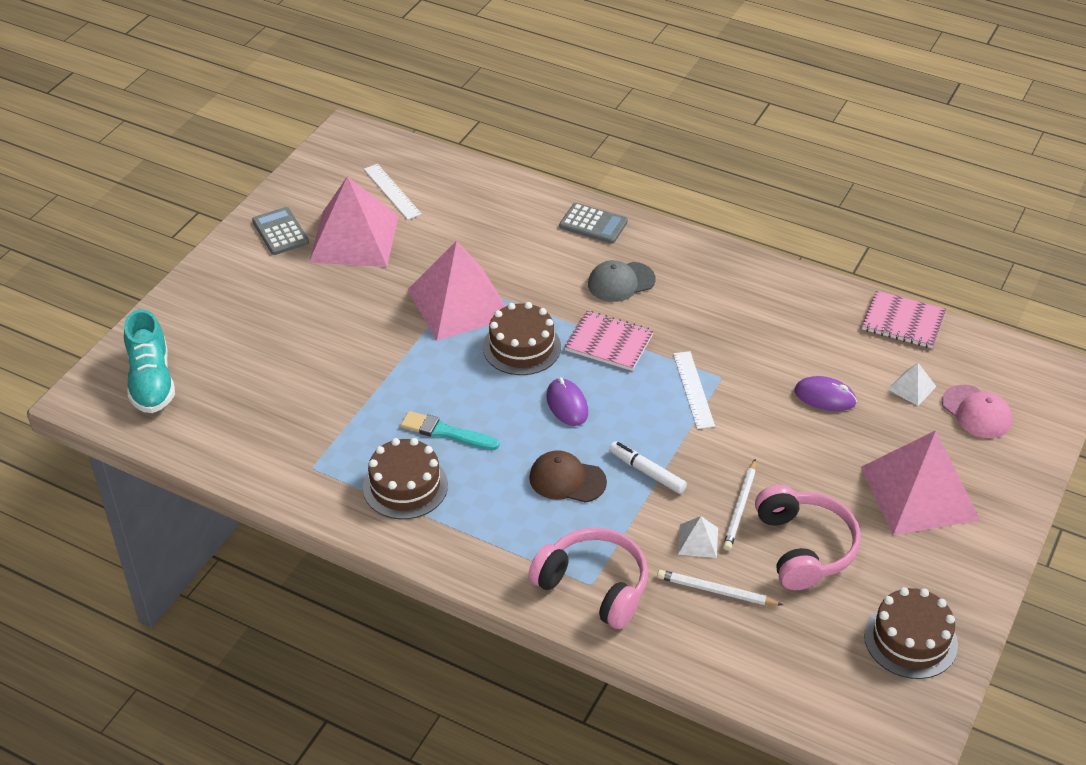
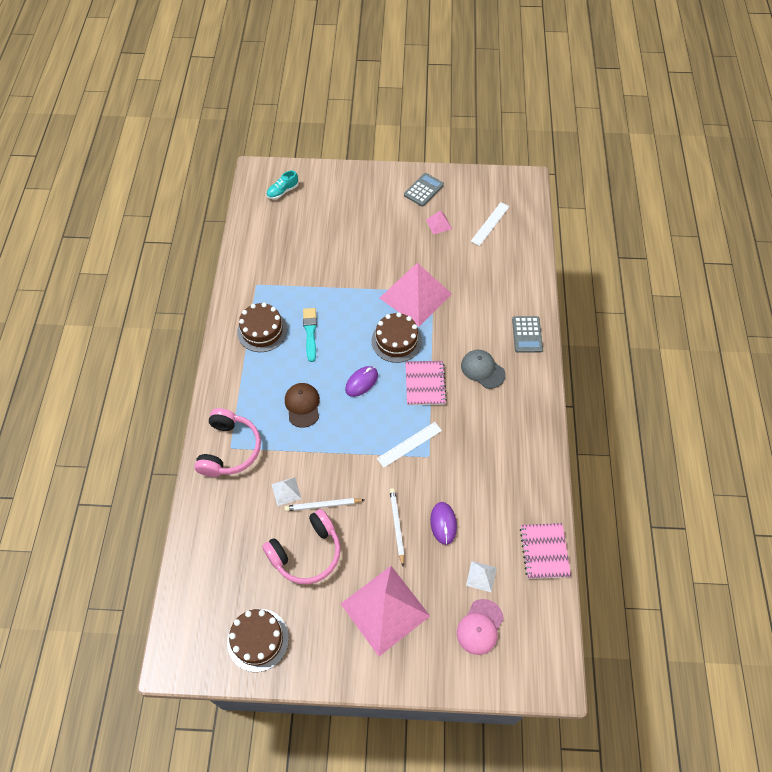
camera: 65 degrees right, 15 degrees up
turquoise shoe [124,309,175,413] -> turquoise shoe [266,170,299,199], size x0.59
pink pyramid [309,176,399,267] -> pink pyramid [426,211,452,235], size x0.41
white marker [609,441,687,494] -> none
white pencil [657,570,783,606] -> white pencil moved to [389,488,404,566]

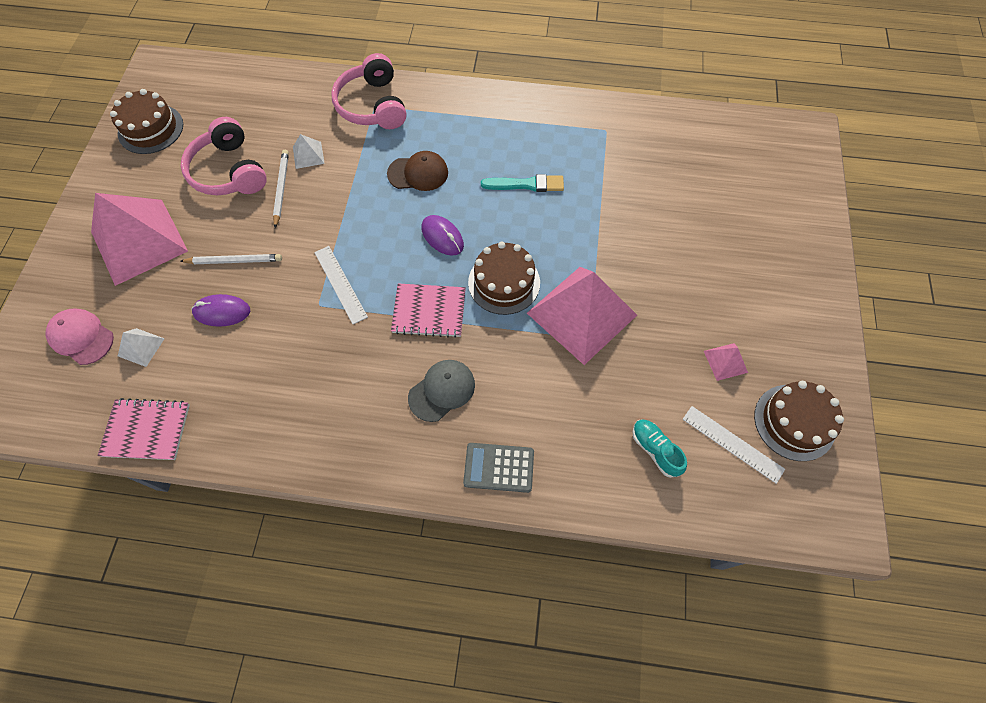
camera: 95 degrees right, 5 degrees up
pink headphones [194,408,261,477] -> pink headphones turned 60 degrees clockwise [331,53,407,129]
brown cake [237,303,287,352] -> brown cake moved to [754,381,844,461]
turquoise shoe [266,170,299,199] -> turquoise shoe moved to [633,419,687,478]
grey calculator [404,173,444,206] -> none

